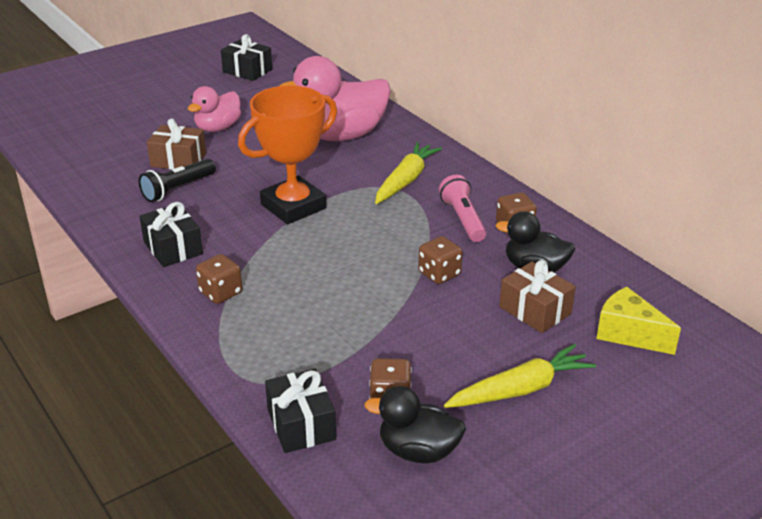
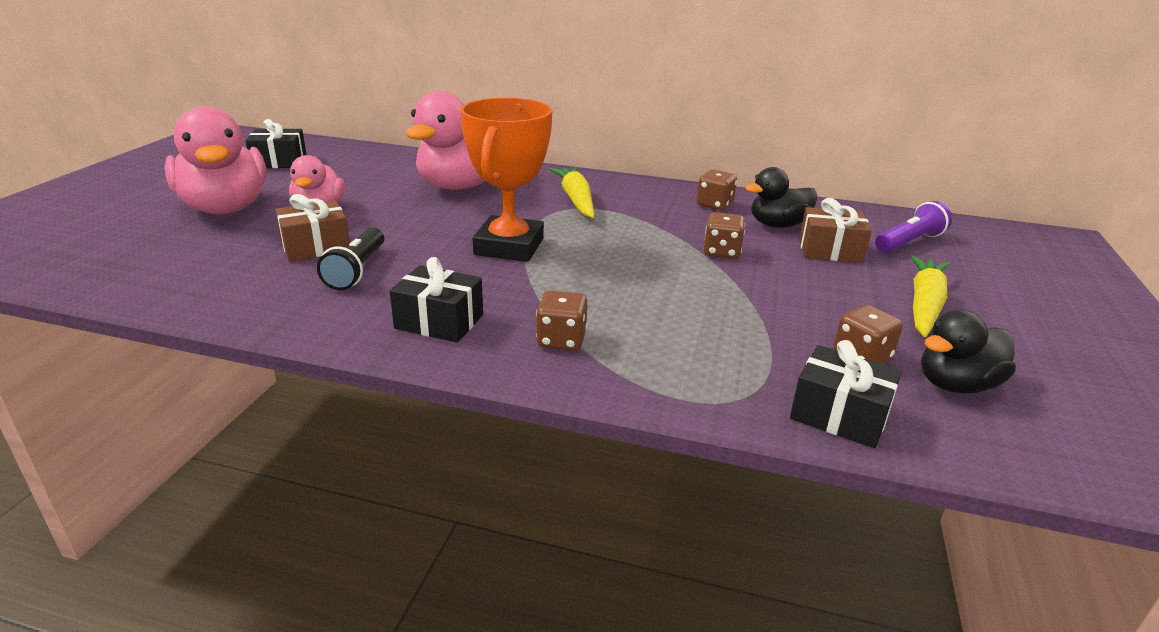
camera: 40 degrees left, 5 degrees down
pink flashlight [439,175,486,242] -> none
yellow cheese [596,287,681,355] -> purple flashlight [875,201,952,253]
none -> pink duck [164,106,267,214]

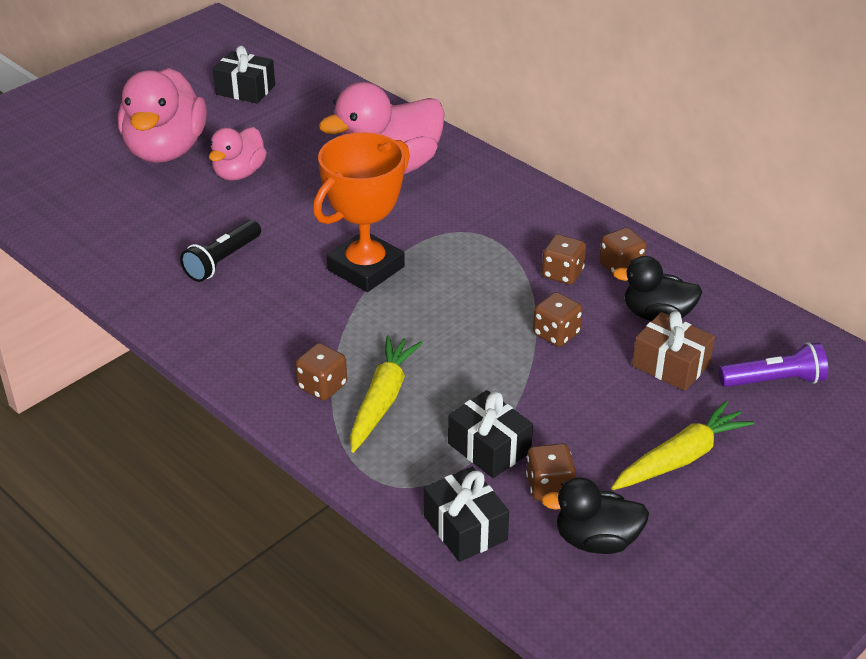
camera: 30 degrees right, 10 degrees up
brown gift [275,194,350,261] -> none
black gift [390,257,483,343] -> black gift moved to [448,390,533,478]
yellow carrot [549,167,594,218] -> yellow carrot moved to [350,335,422,453]
none -> brown dice [542,234,586,285]

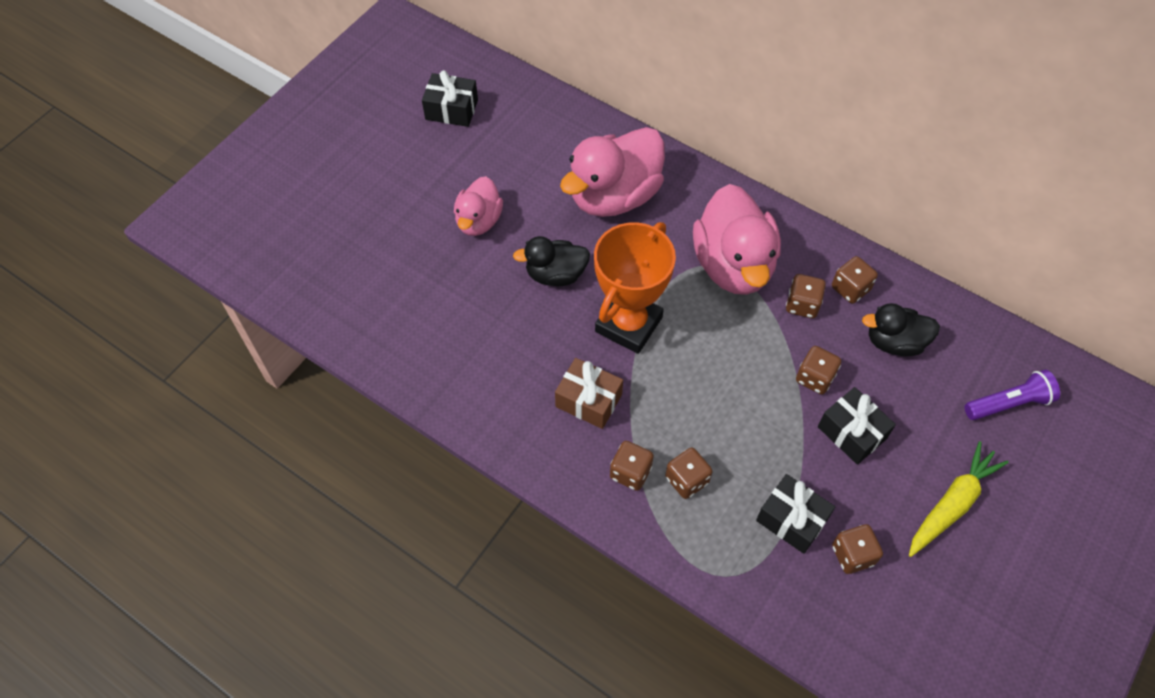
camera: 10 degrees left, 20 degrees up
pink duck [118,68,207,163] -> pink duck moved to [693,184,781,295]
black flashlight [180,220,261,282] -> none
yellow carrot [350,335,422,453] -> brown dice [665,447,713,499]
black gift [424,467,509,562] -> black gift moved to [818,387,896,465]
black duck [541,477,649,554] -> black duck moved to [513,236,590,286]
brown gift [632,311,715,391] -> brown gift moved to [555,358,623,429]

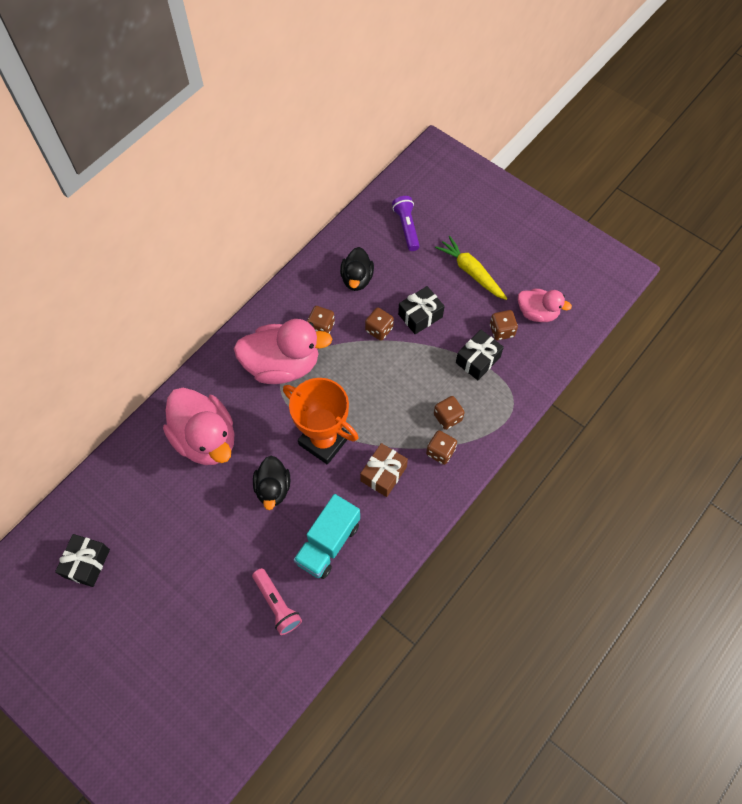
camera: 85 degrees left, 5 degrees up
pink duck [454,176,503,236] -> pink duck moved to [518,289,572,322]
brown dice [832,256,878,304] -> none
none -> pink flashlight [252,568,302,635]
none -> turquoise truck [293,494,360,579]

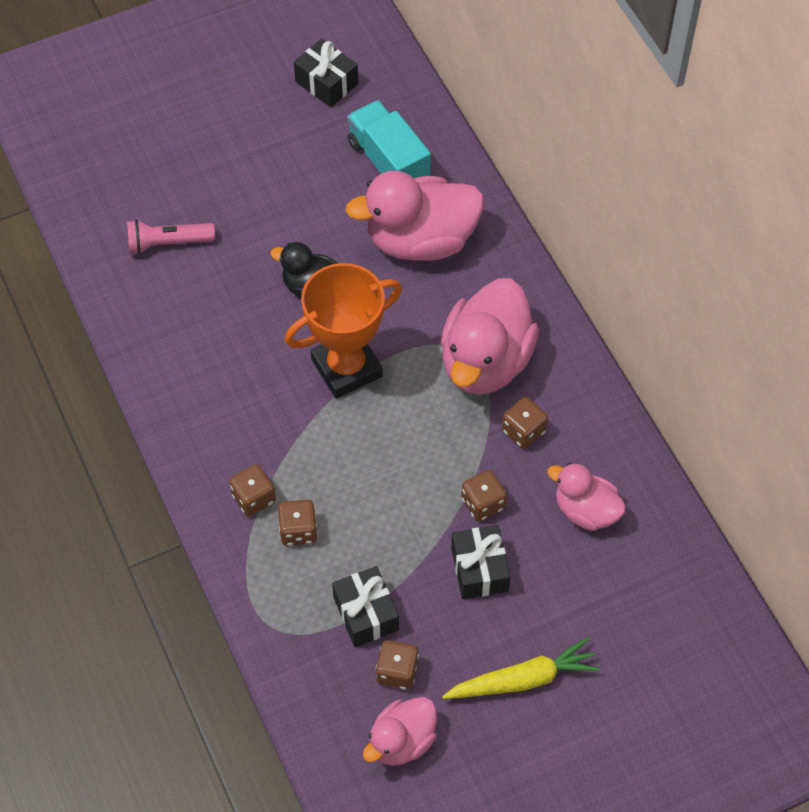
camera: 115 degrees right, 5 degrees down
turquoise truck [293,494,360,579] -> turquoise truck moved to [347,100,431,178]
black duck [340,247,374,291] -> pink duck [547,463,626,531]
brown gift [360,443,408,497] -> none
purple flashlight [392,196,420,251] -> none

